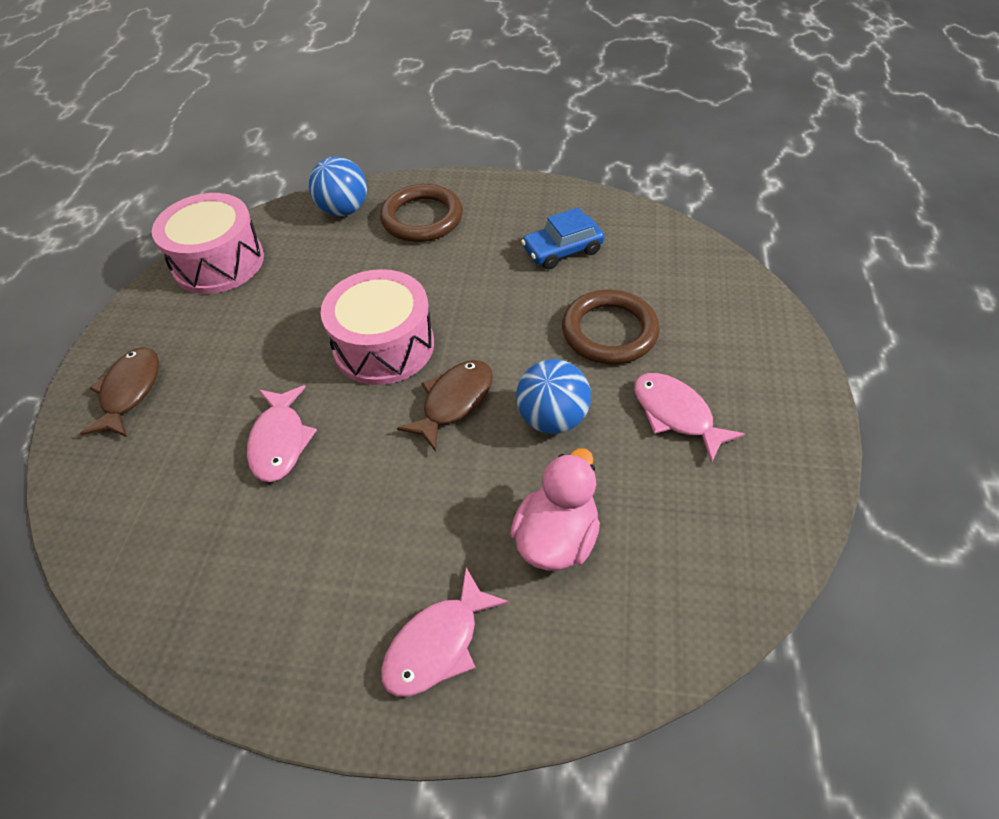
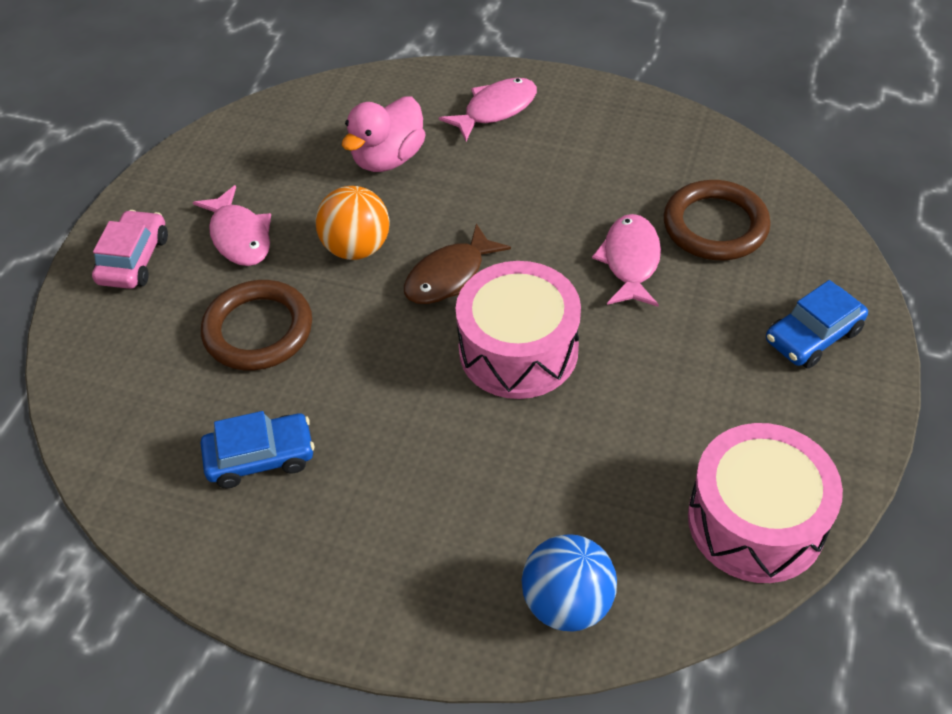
camera: 170 degrees left, 0 degrees up
brown fish [80,347,159,437] -> blue car [766,280,868,369]
brown ring [380,184,463,242] -> brown ring moved to [664,180,771,260]
blue ball [516,359,591,434] -> orange ball [316,186,390,260]
none -> pink car [92,210,168,289]

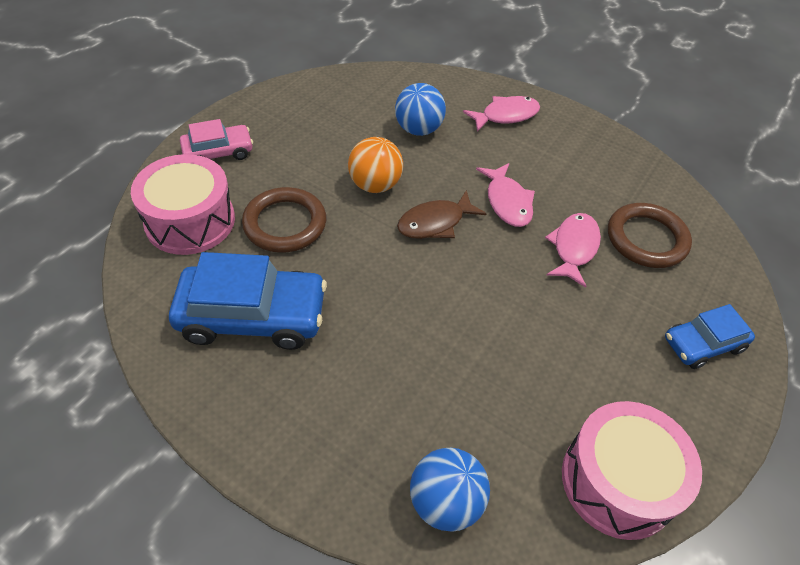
camera: 10 degrees right, 0 degrees up
pink car [92,210,168,289] -> pink car turned 45 degrees clockwise [180,119,253,160]
pink fish [193,185,271,266] -> pink fish moved to [476,163,535,227]
blue car [201,411,314,488] -> blue car [169,252,327,350], size x1.73
pink duck [342,96,426,172] -> blue ball [395,83,446,136]
pink drum [456,261,581,399] -> pink drum moved to [131,154,235,255]

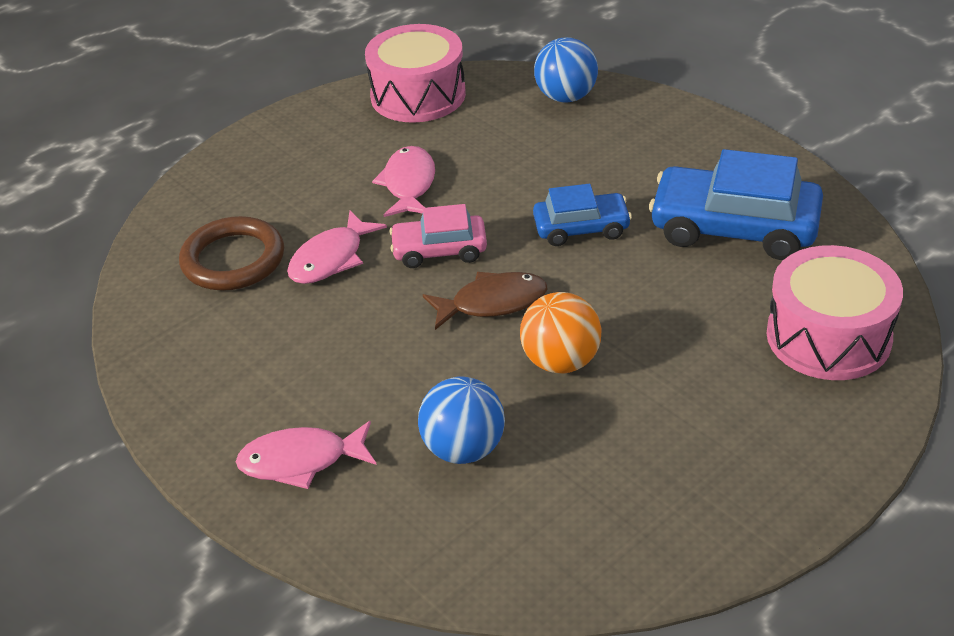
camera: 160 degrees left, 10 degrees down
pink car [180,119,253,160] -> pink car moved to [389,204,487,268]
brown ring [242,187,326,253] -> none
pink fish [476,163,535,227] -> pink fish moved to [372,146,435,217]
blue car [665,304,755,369] -> blue car moved to [533,184,632,246]

